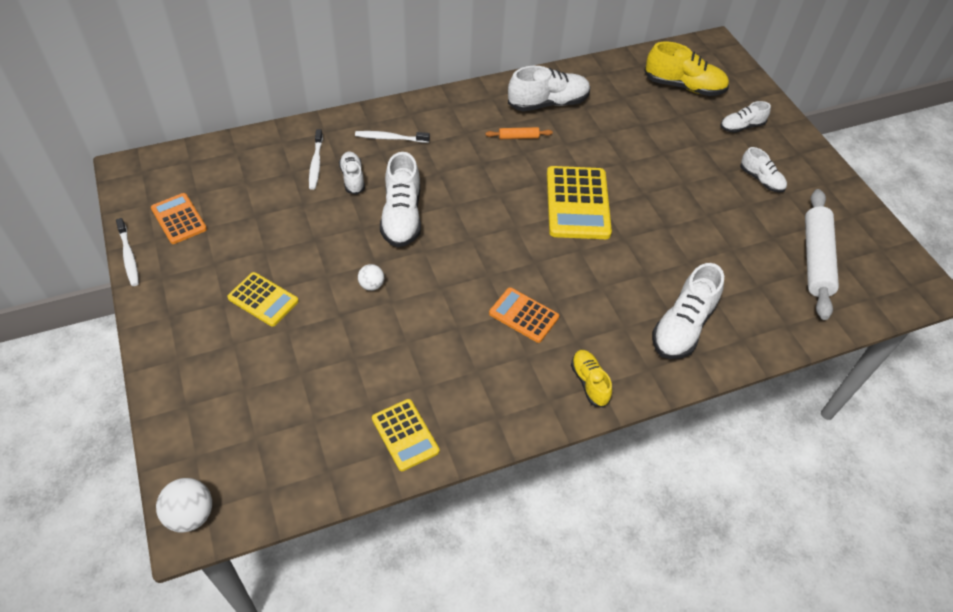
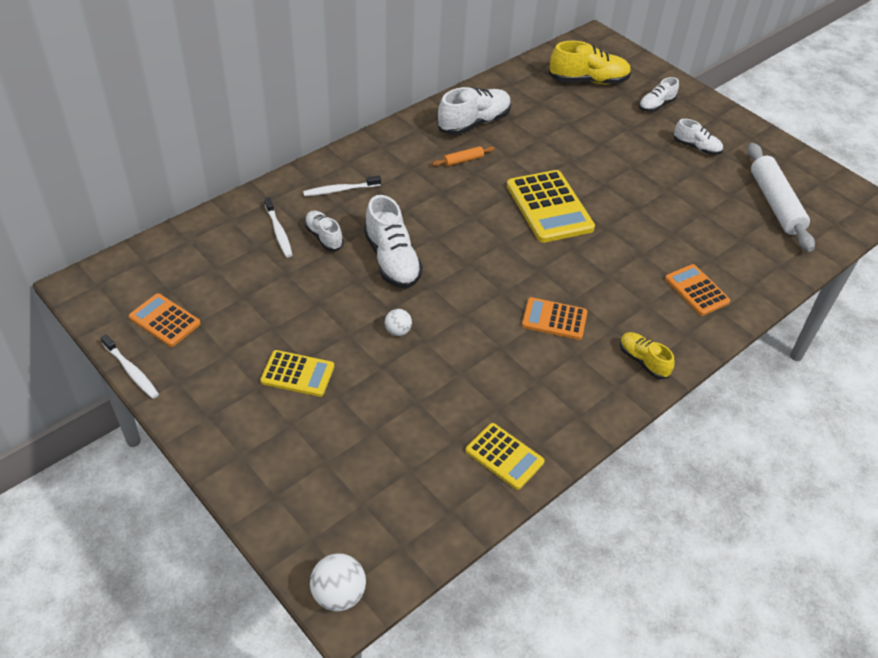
camera: 20 degrees left, 5 degrees down
white shoe [652,263,724,359] -> orange calculator [665,264,731,316]

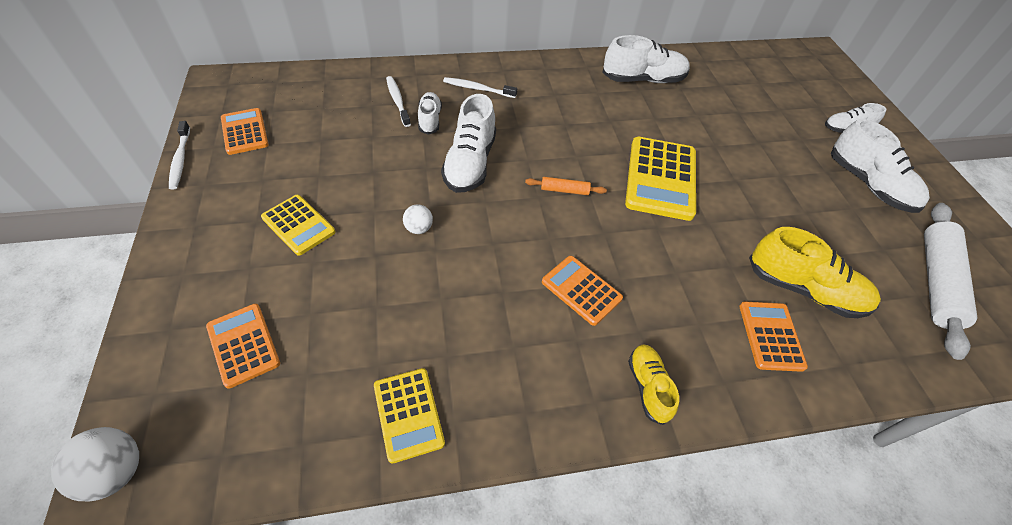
camera: 30 degrees right, 5 degrees up
white toothbrush [264,197,292,258] -> white toothbrush turned 150 degrees clockwise [386,76,411,127]
orange rolling pin [432,146,495,166] -> orange rolling pin moved to [525,177,607,195]
yellow shoe [549,41,631,84] -> yellow shoe moved to [749,227,881,318]
white shoe [673,119,723,155] -> white shoe [831,119,930,213], size x1.71
none -> orange calculator [206,304,280,389]

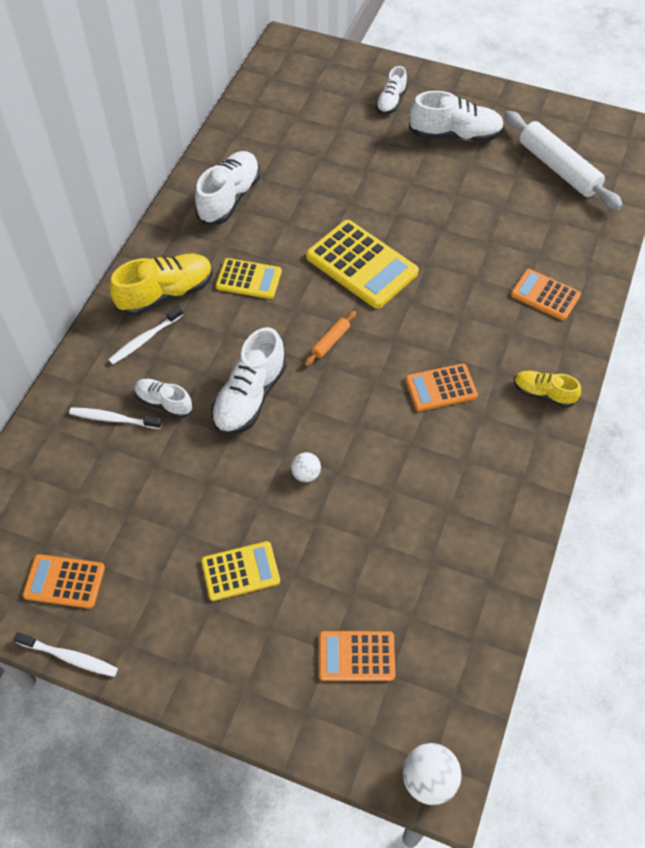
camera: 55 degrees left, 5 degrees up
yellow calculator [374,368,445,464] -> yellow calculator moved to [216,258,282,299]
white shoe [441,94,496,193] -> white shoe turned 75 degrees clockwise [211,327,287,435]
yellow shoe [749,227,881,318] -> yellow shoe moved to [110,254,213,316]

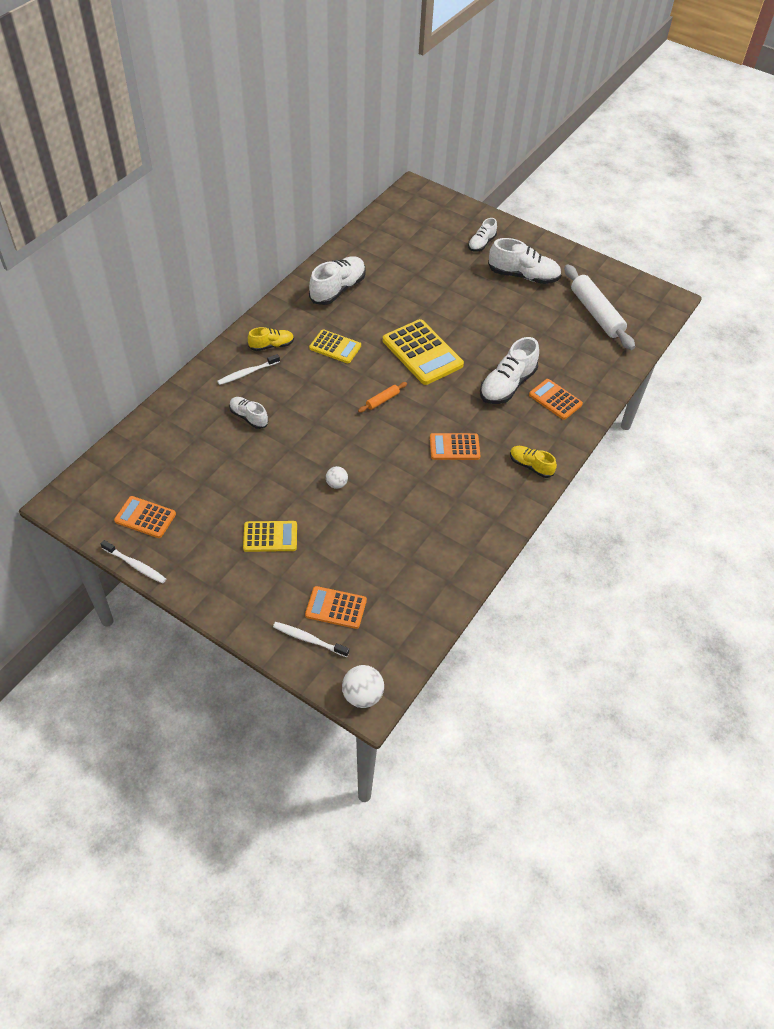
camera: 10 degrees right, 5 degrees down
white toothbrush [69,407,162,429] -> white toothbrush moved to [273,622,349,657]
yellow shoe [110,254,213,316] -> yellow shoe [248,327,294,351], size x0.58
white shoe [211,327,287,435] -> white shoe moved to [480,337,539,404]

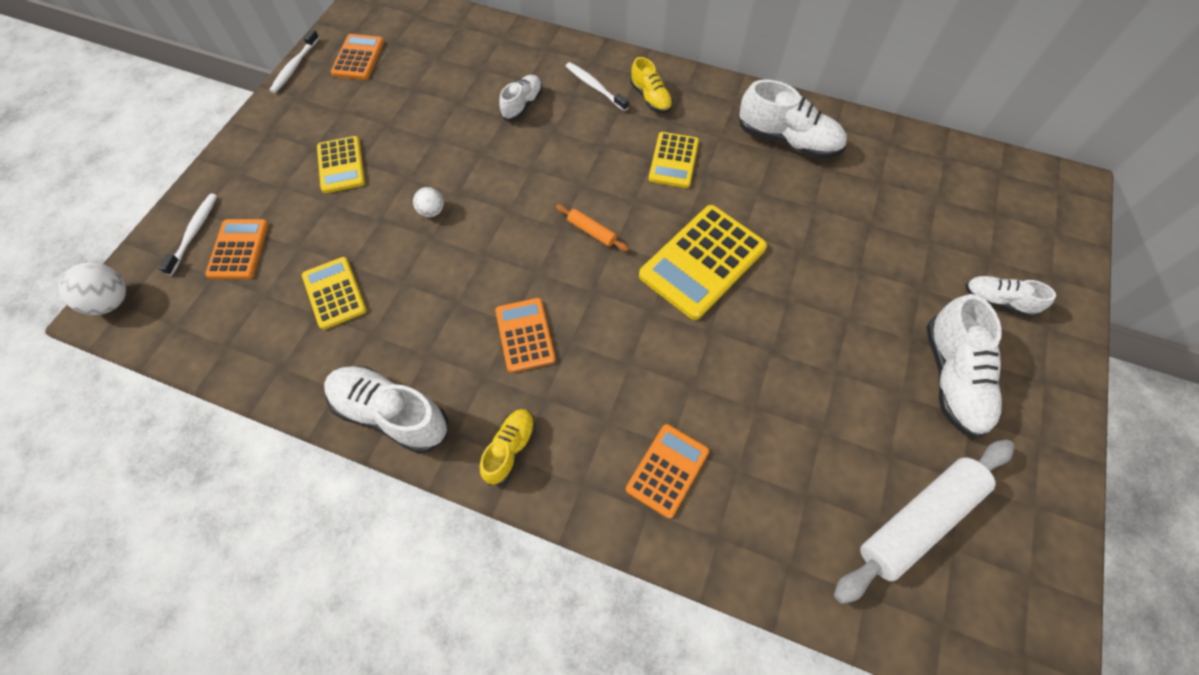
camera: 80 degrees right, 10 degrees up
white shoe [480,337,539,404] -> white shoe moved to [324,366,448,454]
none -> yellow calculator [302,257,367,330]

